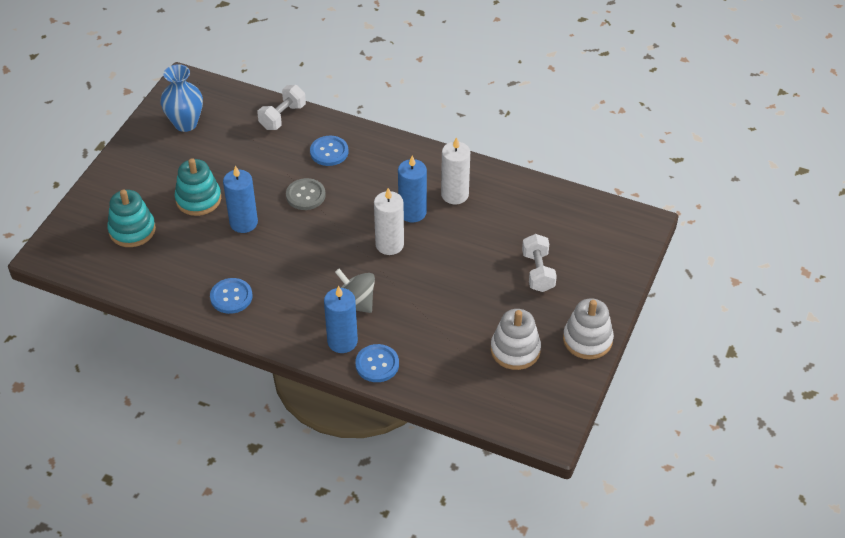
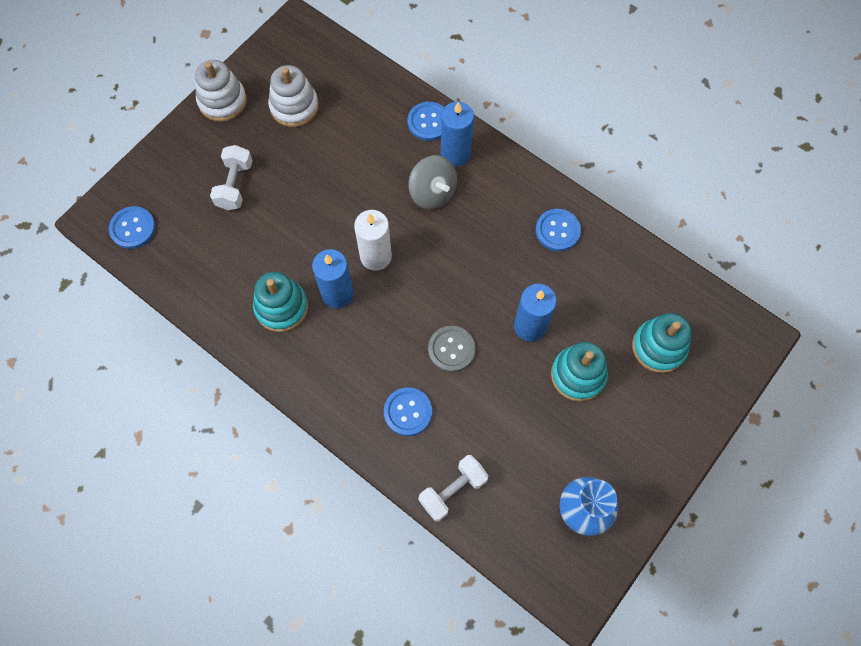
camera: 165 degrees left, 20 degrees up
white candle [441,137,470,205] -> turquoise stacking toy [253,272,308,332]
none -> blue button [109,206,156,249]

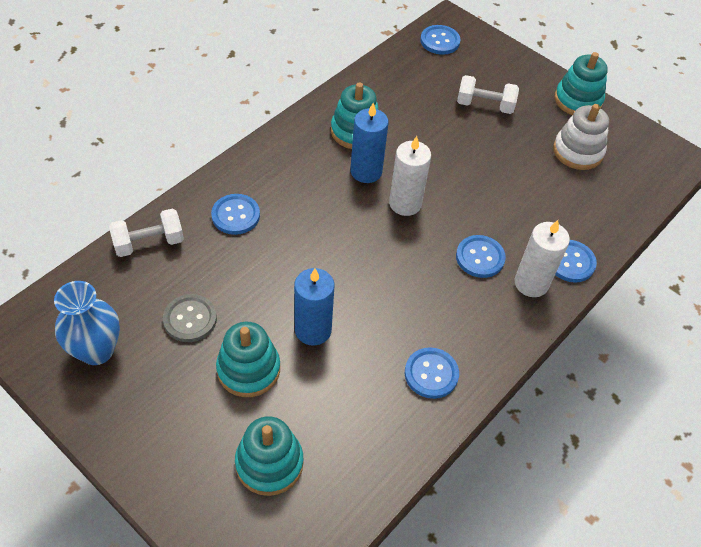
camera: 90 degrees right, 15 degrees down
white stacking toy [195,60,247,122] -> turquoise stacking toy [555,52,608,115]
grey spinning top [408,155,457,210] -> blue button [456,235,506,278]
white dumbbell [418,455,488,521] -> white dumbbell turned 75 degrees counterclockwise [109,208,184,257]
grey button [428,326,476,372] -> grey button moved to [163,294,217,342]
blue candle [441,102,474,166] -> white candle [515,220,570,297]

